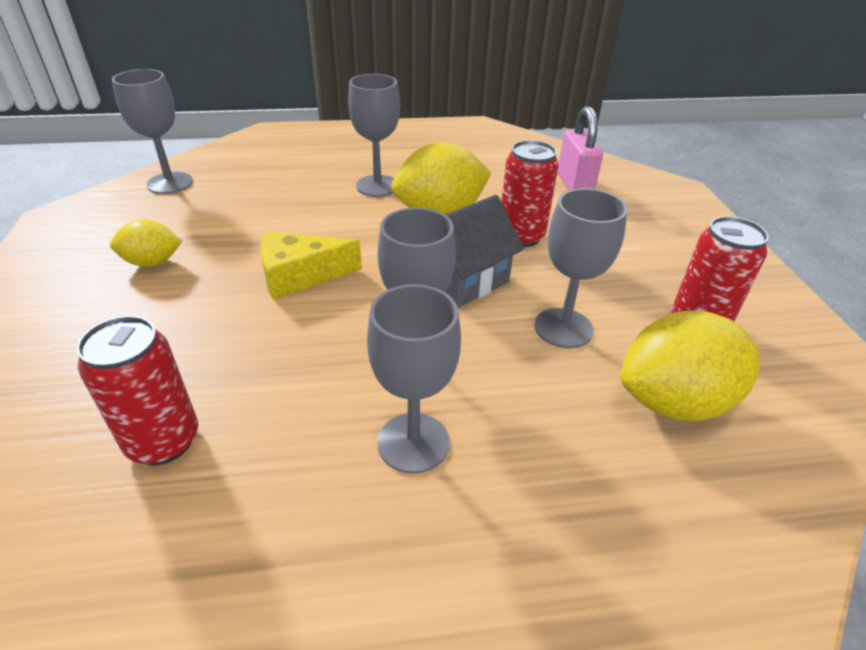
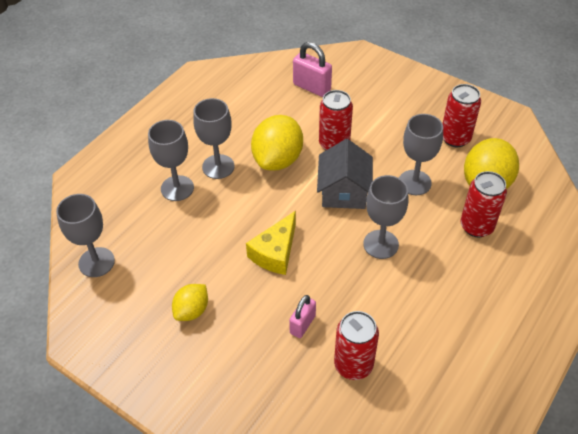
camera: 45 degrees left, 10 degrees up
grey goblet [367,284,461,474] -> grey goblet moved to [148,120,194,201]
none -> pink padlock [289,295,316,338]
none -> red can [461,171,507,238]

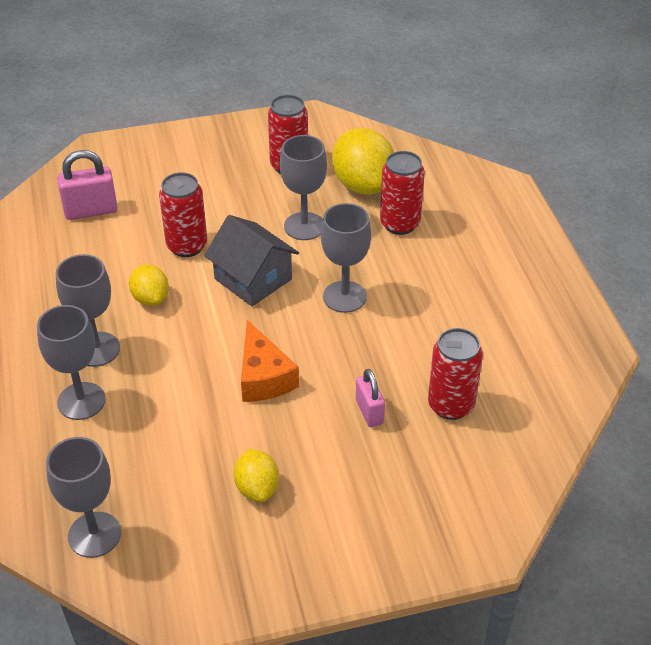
camera: 50 degrees left, 5 degrees down
yellow cheese [246,211,296,275] -> orange cheese [241,320,299,402]
yellow lemon [251,115,303,170] -> yellow lemon [129,264,169,306], size x0.56

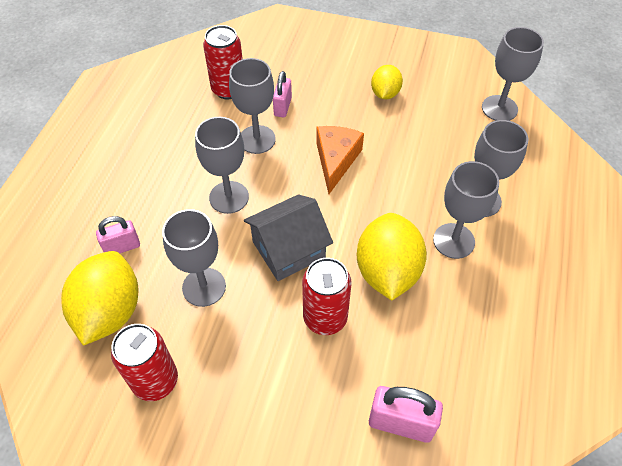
camera: 150 degrees left, 10 degrees up
yellow lemon [129,264,169,306] -> yellow lemon [357,213,427,300], size x1.77
grey house [204,215,299,306] -> grey house turned 75 degrees clockwise [244,194,333,281]
red can [380,151,425,235] -> pink padlock [96,216,140,253]
none -> grey goblet [229,58,276,154]

